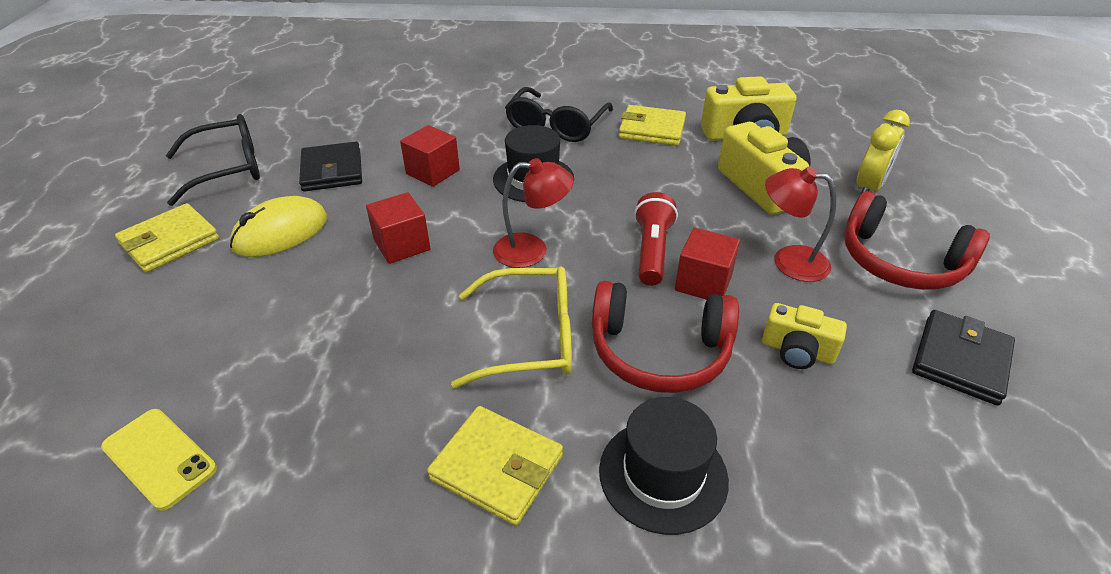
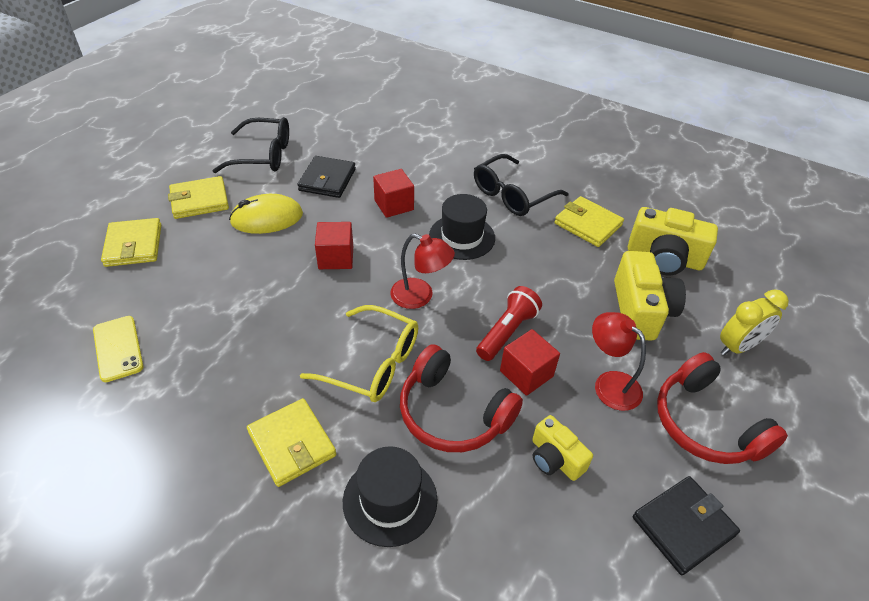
camera: 25 degrees right, 5 degrees up
none -> yellow wallet [101,218,161,267]

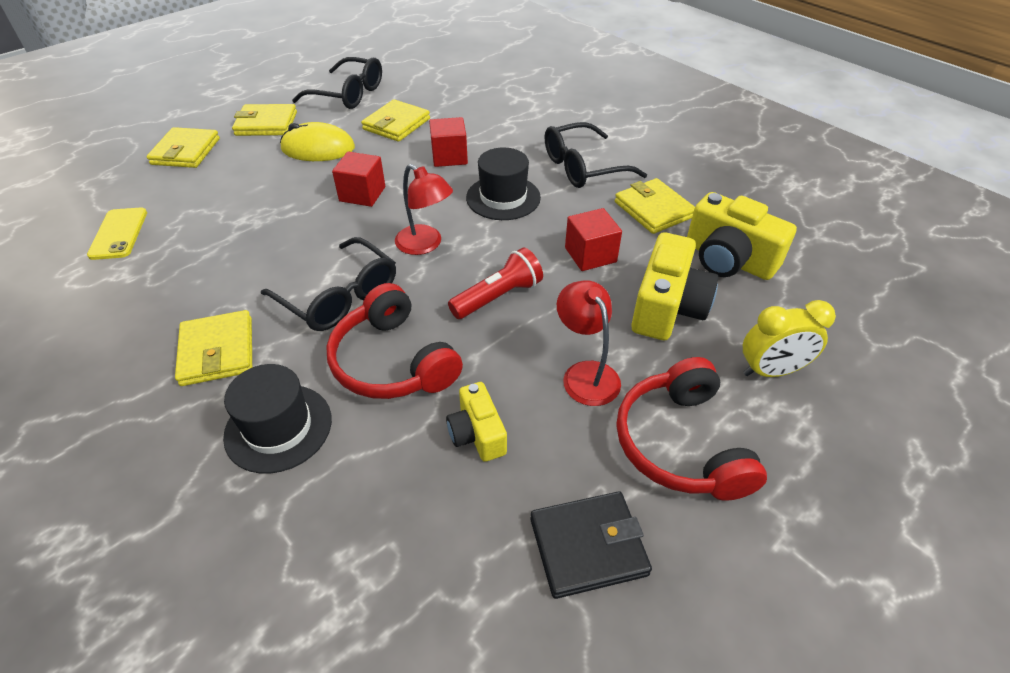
camera: 20 degrees right, 0 degrees up
black wallet [297,156,356,198] -> yellow wallet [361,99,430,142]
yellow glasses [300,305,418,402] -> black glasses [261,237,396,331]
red cube [500,329,560,396] -> red cube moved to [565,208,622,271]

